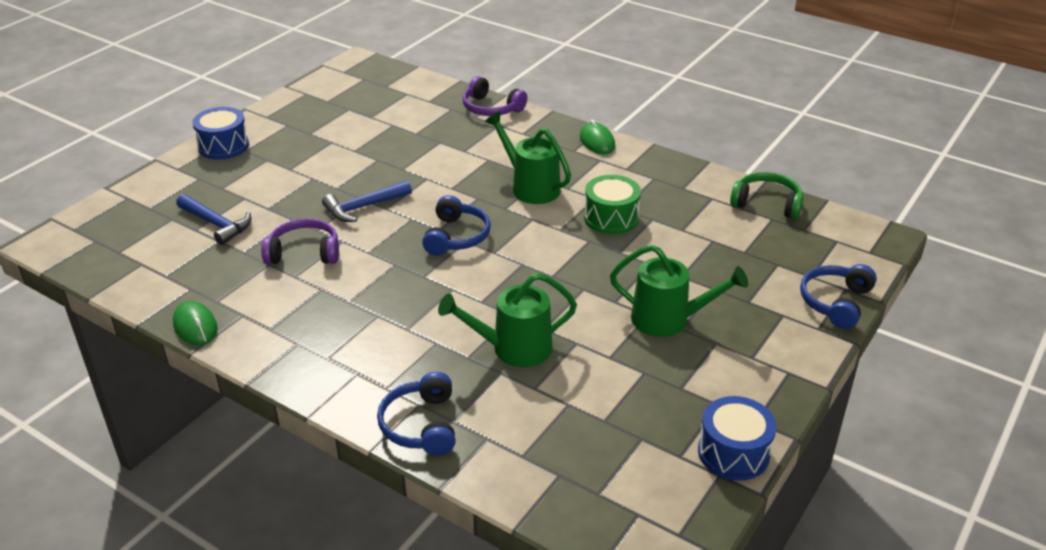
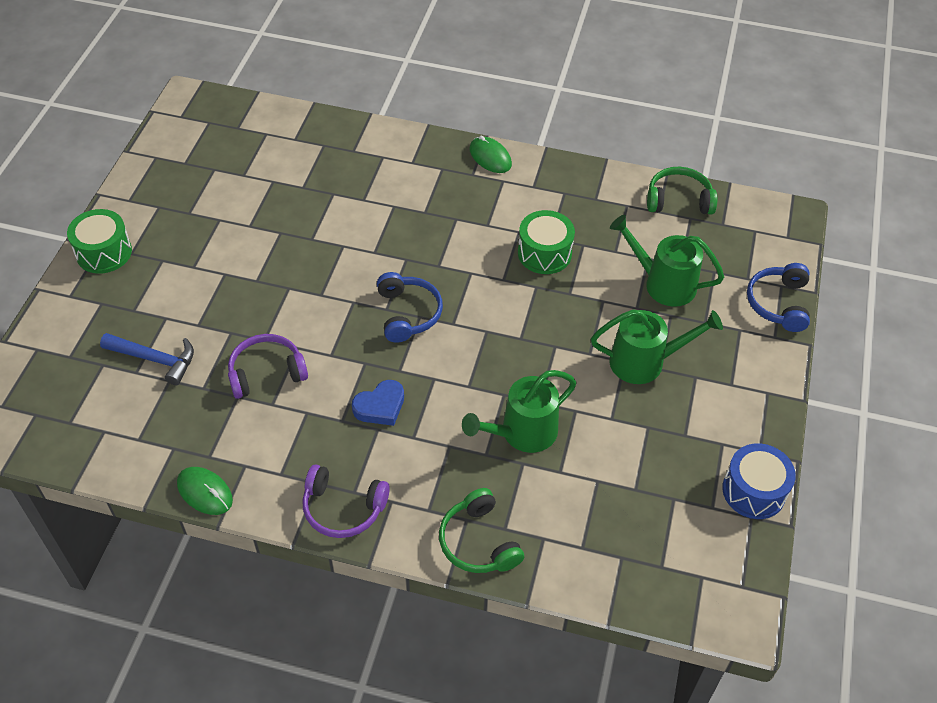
camera: 20 degrees left, 15 degrees up
blue drum [192,107,249,160] -> green drum [67,209,132,274]
blue hammer [322,180,412,222] -> none
blue headphones [377,372,455,455] -> green headphones [439,488,524,573]
purple headphones [463,76,527,116] -> purple headphones moved to [302,465,390,538]
green watering can [485,111,571,204] -> green watering can moved to [610,215,724,307]
none -> blue heart [352,380,404,426]

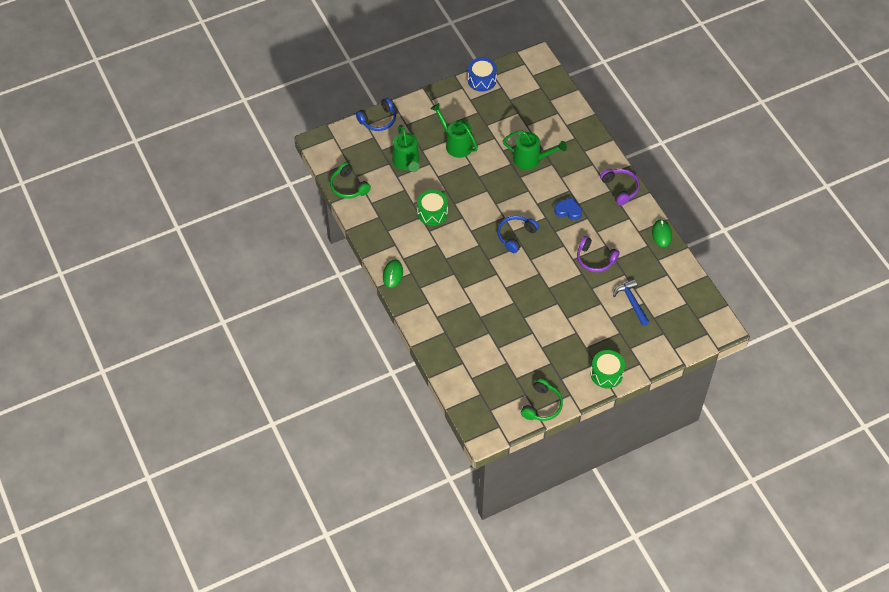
camera: 130 degrees left, 5 degrees up
green headphones [439,488,524,573] -> green headphones moved to [521,379,563,421]

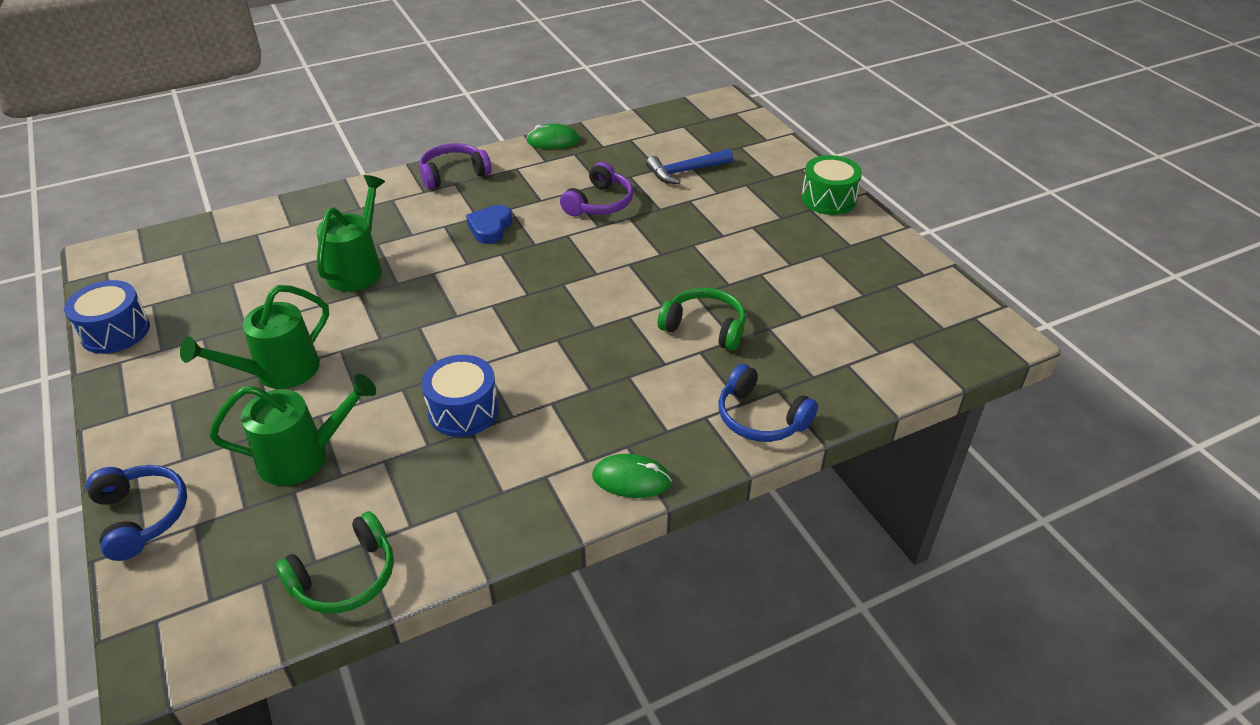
camera: 90 degrees left, 15 degrees down
green drum [417,190,448,226] -> blue drum [421,355,499,437]
blue headphones [498,216,539,253] -> blue headphones moved to [718,364,818,442]
green headphones [521,379,563,421] -> green headphones moved to [658,288,746,351]

